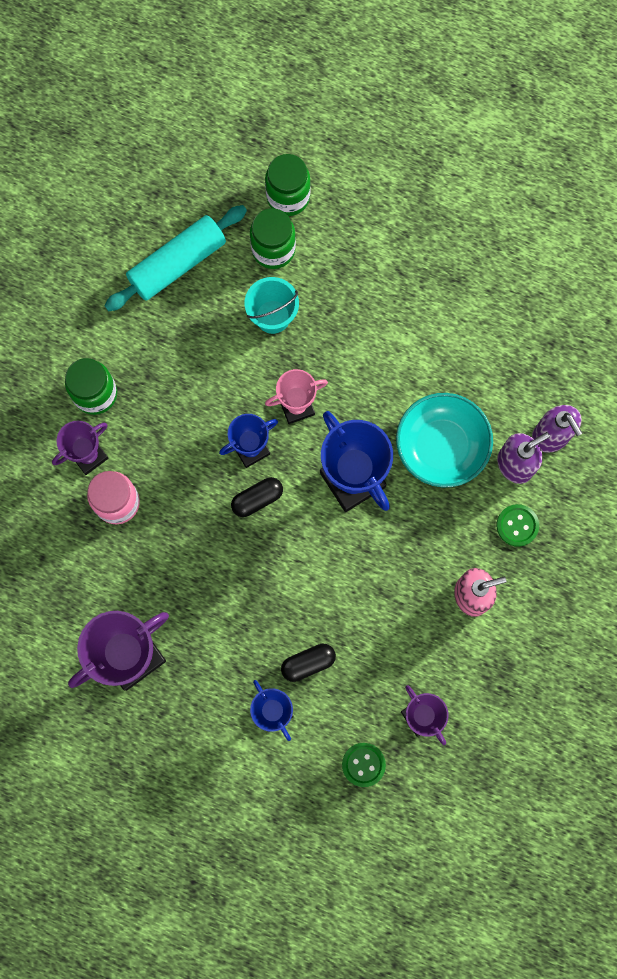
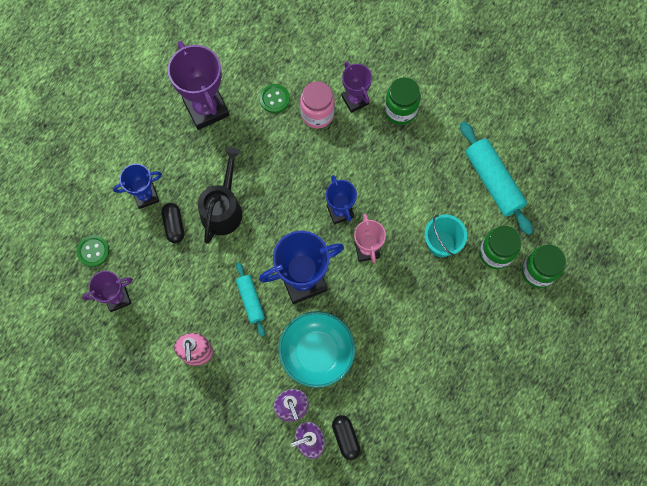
camera: 100 degrees right, 5 degrees down
black capsule [231,477,283,517] -> black capsule moved to [332,415,361,460]
green button [497,504,539,547] -> green button moved to [260,84,290,113]
none -> black watering can [198,147,242,244]
none -> turquoise rolling pin [236,262,265,337]

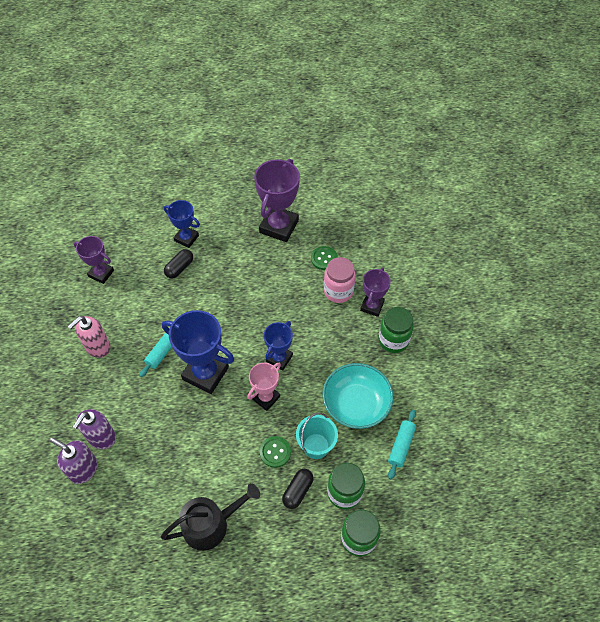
camera: 50 degrees right, 15 degrees down
green button [77,235,110,267] -> green button moved to [260,436,291,468]
black watering can [198,147,242,244] -> black watering can moved to [161,483,260,551]
turquoise bowl [279,311,355,388] -> turquoise bowl moved to [323,363,394,429]
black capsule [332,415,361,460] -> black capsule moved to [282,469,314,509]
turquoise rolling pin [460,122,533,235] -> turquoise rolling pin [388,410,416,480], size x0.58

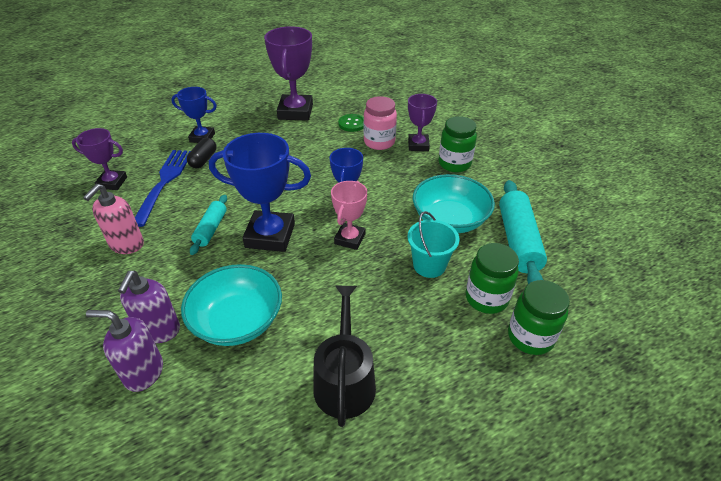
camera: 20 degrees left, 15 degrees down
black watering can [161,483,260,551] -> black watering can turned 45 degrees counterclockwise [313,286,376,427]
green button [260,436,291,468] -> none
black capsule [282,469,314,509] -> none
turquoise rolling pin [388,410,416,480] -> turquoise rolling pin [499,180,547,284], size x1.72
none -> blue fork [135,150,190,227]
none -> turquoise bowl [181,264,282,346]

